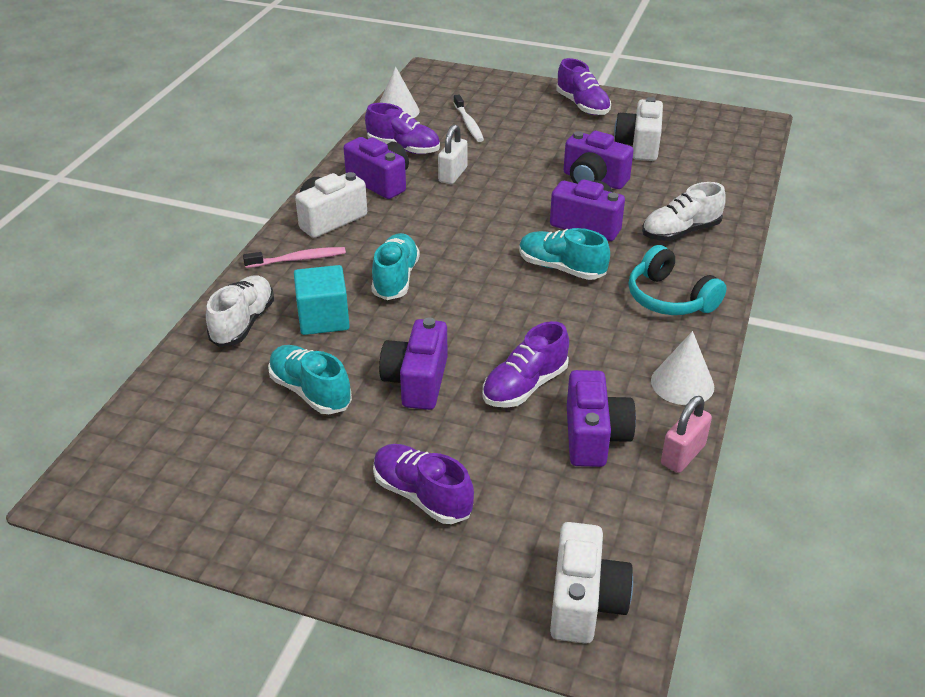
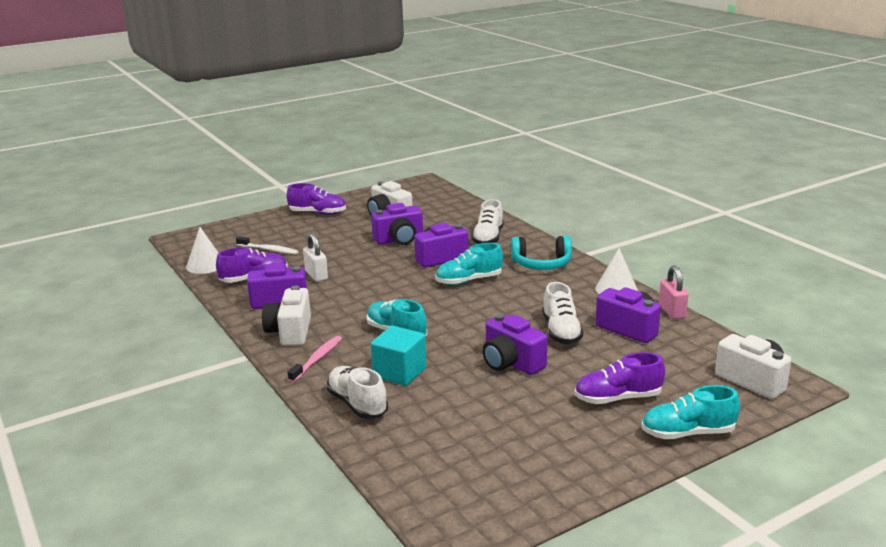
camera: 50 degrees left, 15 degrees down
turquoise shoe [268,345,352,414] -> turquoise shoe moved to [641,385,740,439]
purple shoe [482,321,569,408] -> white shoe [542,282,584,344]

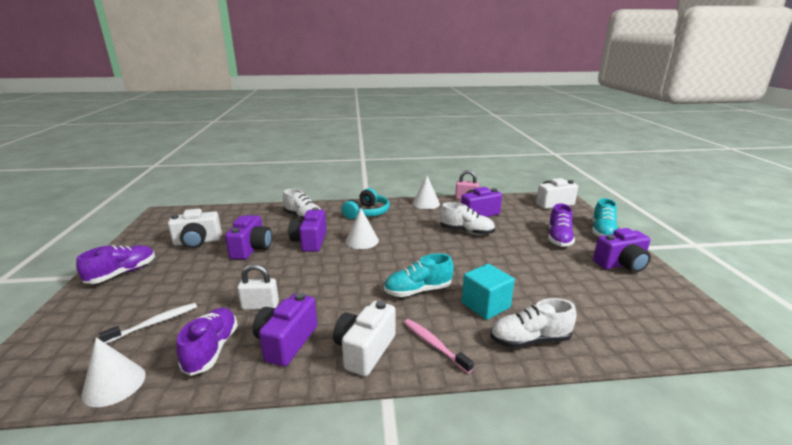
camera: 65 degrees left, 0 degrees up
white camera [262,285,311,346] -> white camera turned 90 degrees clockwise [333,300,396,376]
turquoise shoe [435,243,503,285] -> white cone [346,208,379,249]
purple camera [482,314,548,375] -> purple camera moved to [593,228,651,273]

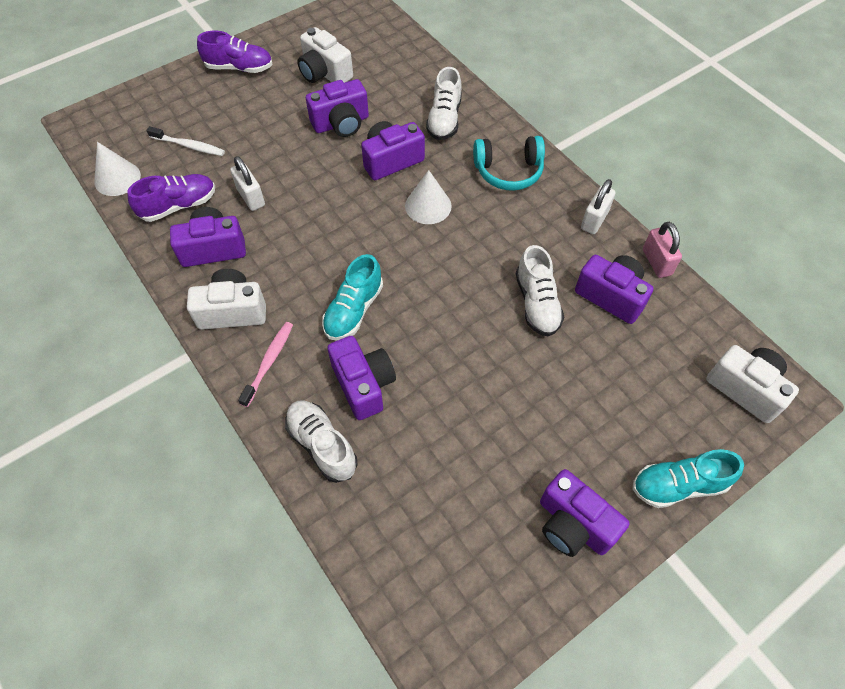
camera: 60 degrees right, 35 degrees up
turquoise shoe [384,253,454,297] -> turquoise shoe turned 105 degrees counterclockwise [322,254,383,340]
white cone [412,176,440,209] -> white padlock [581,179,616,234]
turquoise cube [462,264,515,320] -> purple camera [327,336,396,420]
purple shoe [548,204,575,247] -> none

